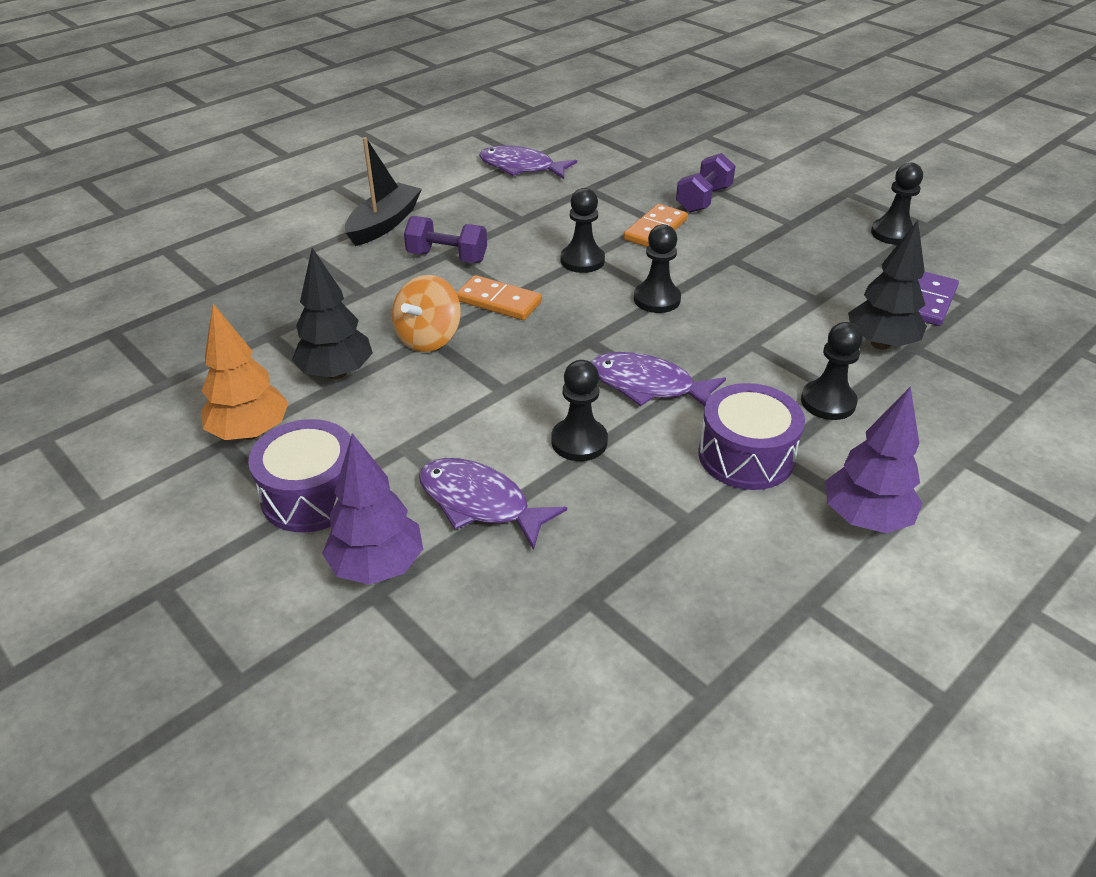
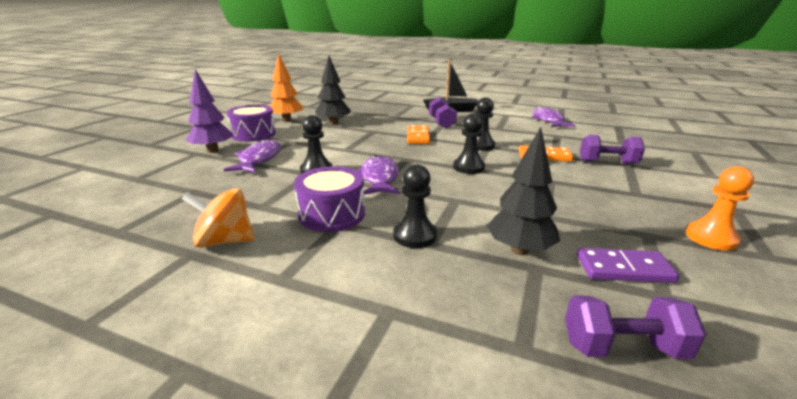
camera: 65 degrees right, 15 degrees down
orange spinning top [392,275,461,352] -> orange spinning top moved to [182,188,255,248]
purple tree [826,386,923,533] -> none
black pawn [871,163,923,245] -> orange pawn [686,166,754,251]
none -> purple dumbbell [565,295,706,359]

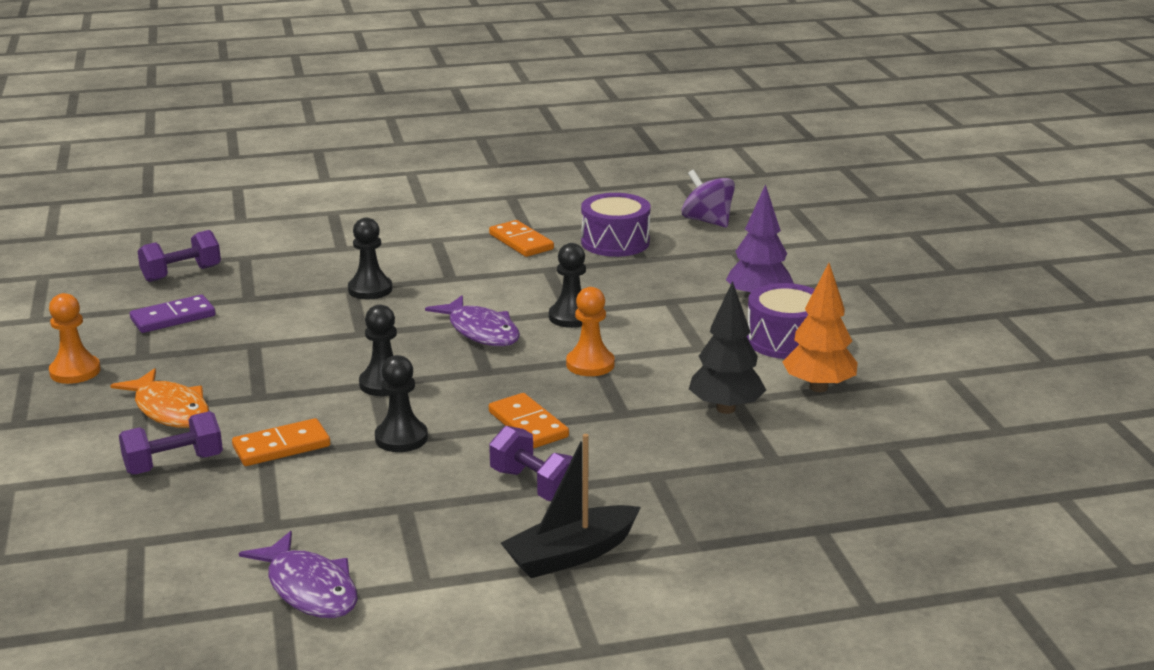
camera: 145 degrees right, 0 degrees up
orange spinning top [182,188,255,248] -> orange domino [489,220,554,257]
purple fish [224,139,281,173] -> none
purple drum [294,166,365,232] -> purple drum moved to [581,193,650,257]
black tree [487,127,560,255] -> none
none -> orange fish [110,368,209,428]
none -> orange pawn [566,287,615,376]
none -> purple spinning top [682,170,735,228]

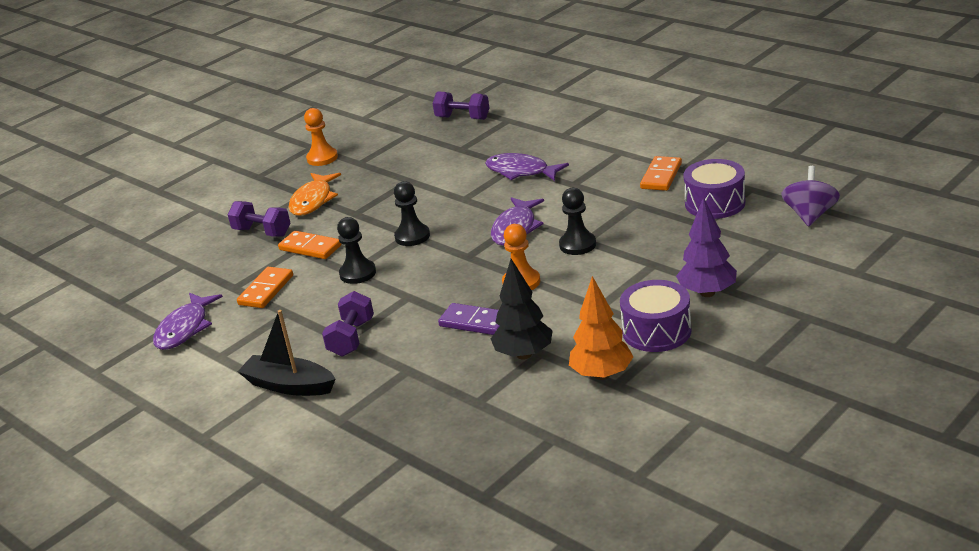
camera: 60 degrees right, 5 degrees up
purple domino [130,295,216,333] -> purple domino moved to [438,303,499,335]
black pawn [348,218,392,299] -> purple fish [485,153,569,181]
orange domino [489,393,569,448] -> orange domino moved to [237,267,293,308]

